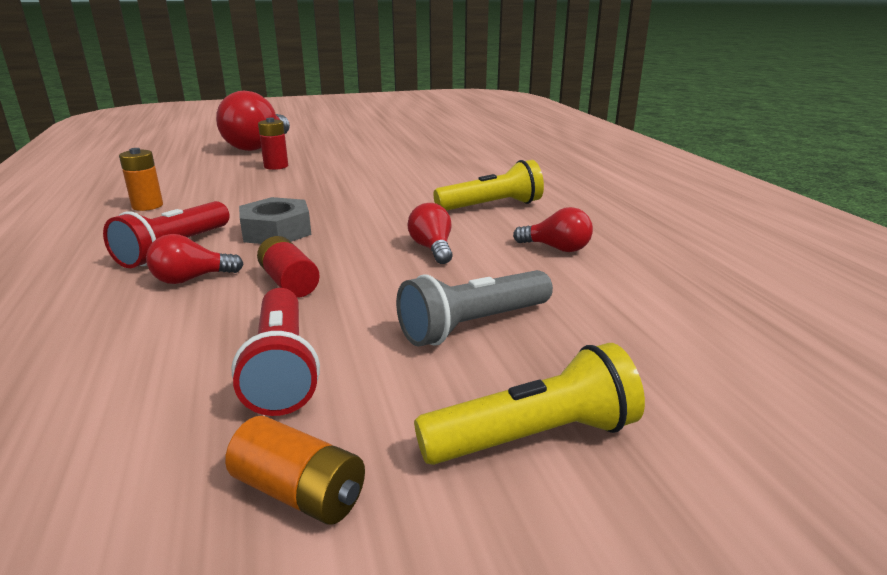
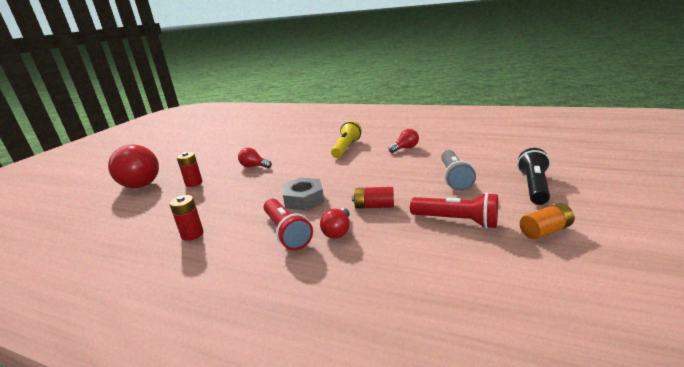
camera: 50 degrees left, 0 degrees up
orange battery [119,148,163,211] -> red battery [169,195,204,241]
red light bulb [408,203,453,264] -> red light bulb moved to [238,148,272,168]
yellow flashlight [414,343,645,465] -> black flashlight [517,148,550,205]

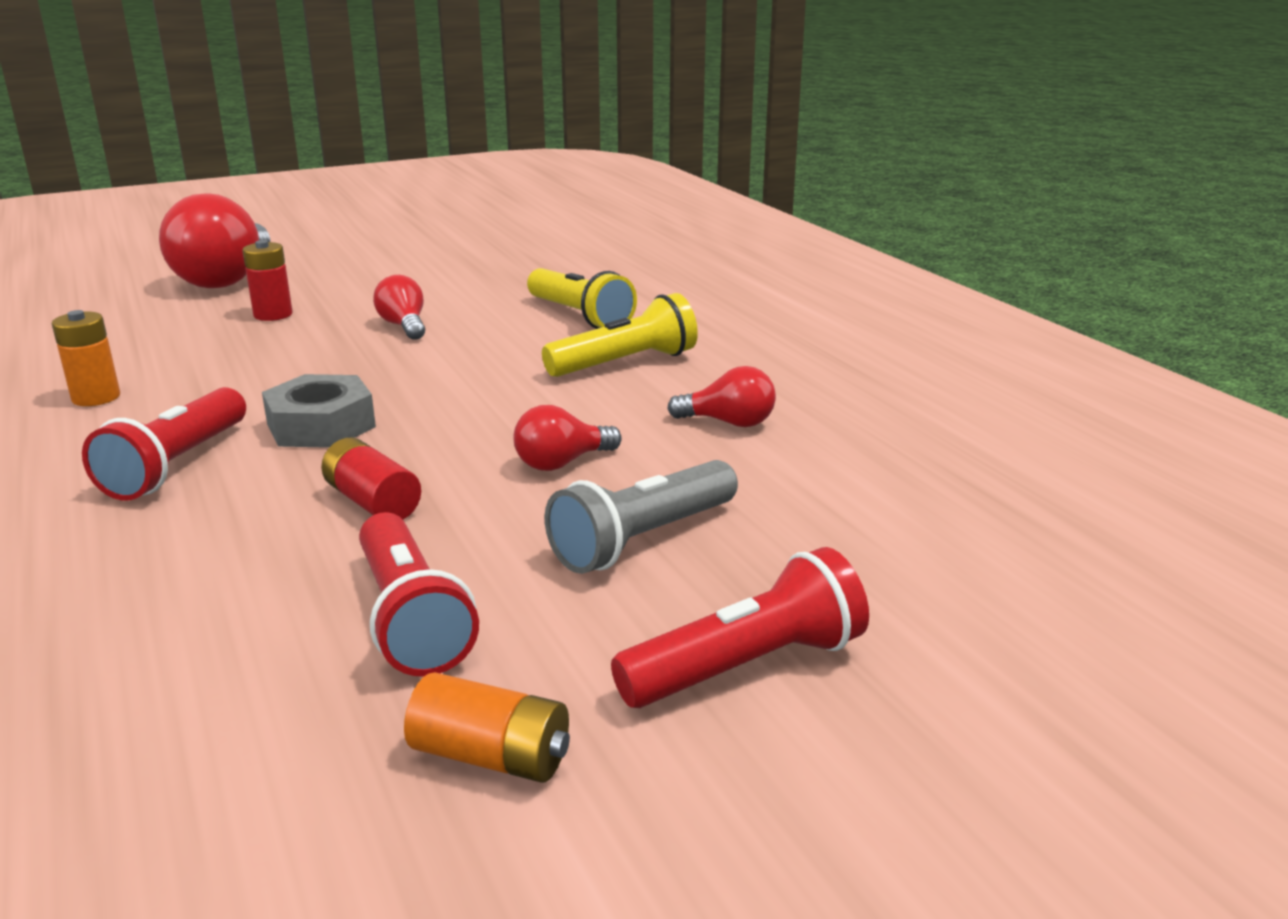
camera: 40 degrees right, 0 degrees up
red battery [169,195,204,241] -> orange battery [52,310,120,406]
red light bulb [320,208,350,239] -> red light bulb moved to [514,405,622,471]
black flashlight [517,148,550,205] -> red flashlight [611,547,869,708]
none -> yellow flashlight [527,268,637,329]

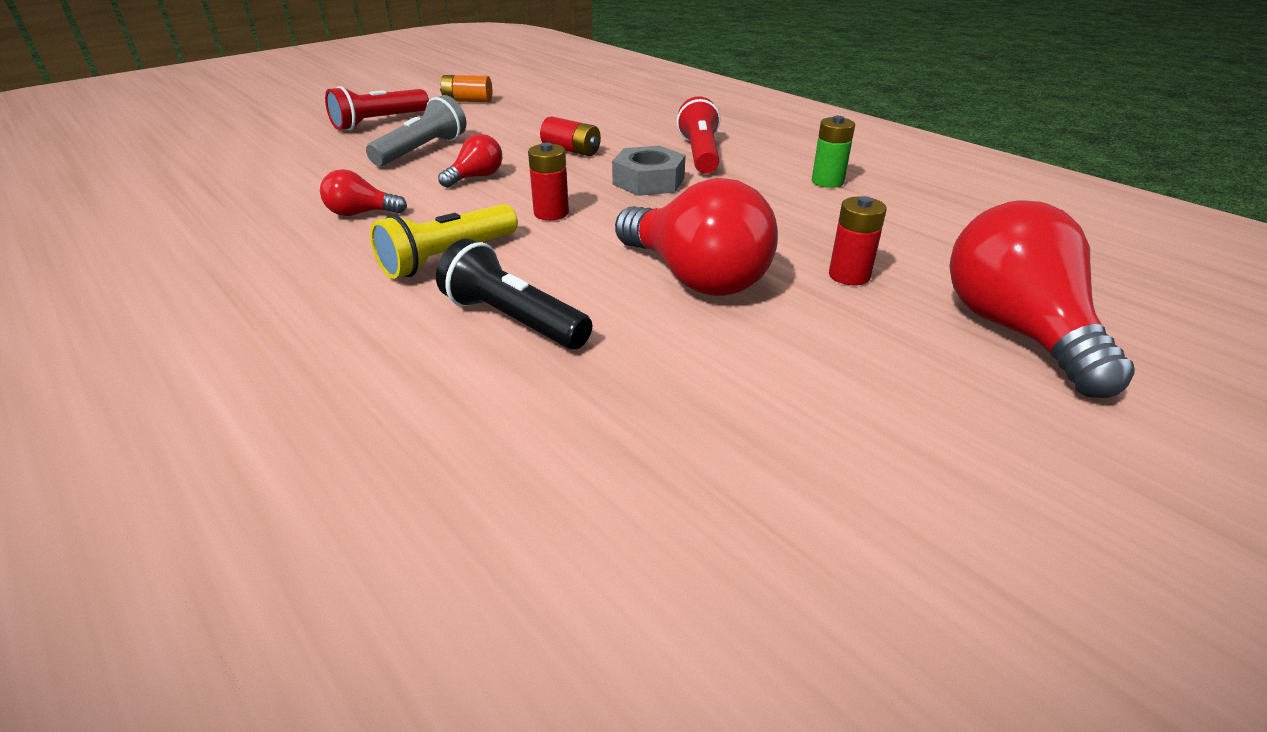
camera: 165 degrees right, 10 degrees up
orange battery [52,310,120,406] -> green battery [812,116,855,188]
red flashlight [359,512,479,677] -> none
red light bulb [373,275,425,340] -> red light bulb [615,178,778,296], size x2.06
yellow flashlight [527,268,637,329] -> black flashlight [436,239,592,349]
none -> red battery [528,142,569,220]

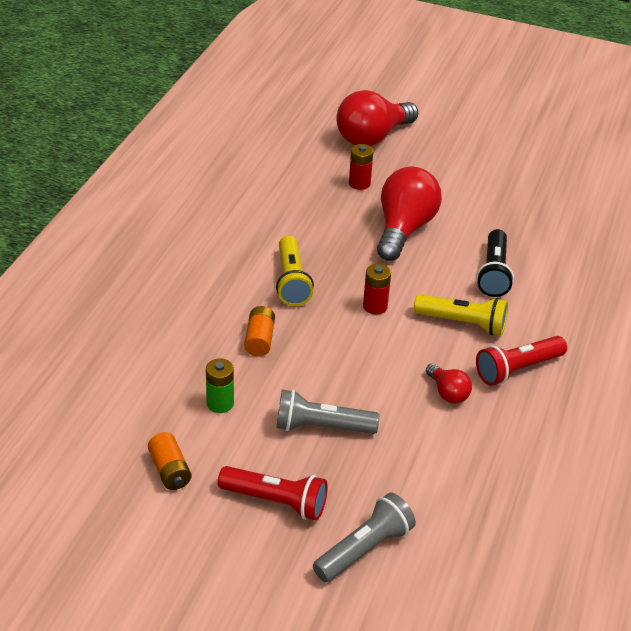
camera: 120 degrees left, 5 degrees up
red light bulb [438,134,502,188] -> none
red battery [540,116,601,156] -> orange battery [244,306,275,357]
grey nut [612,146,685,196] -> yellow flashlight [276,236,314,306]
red flashlight [677,96,720,174] -> red flashlight moved to [476,336,567,386]
green battery [812,116,855,188] -> green battery moved to [206,358,234,413]
none -> grey flashlight [313,493,416,582]

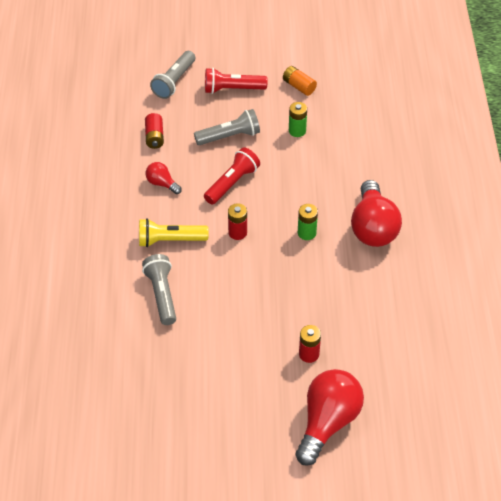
camera: 160 degrees right, 10 degrees up
orange battery [244,306,275,357] -> none
yellow flashlight [276,236,314,306] -> green battery [298,204,318,240]
red light bulb [377,167,442,261] -> red light bulb moved to [351,180,402,247]
black flashlight [476,229,514,297] -> grey flashlight [142,254,176,325]
red flashlight [476,336,567,386] -> red flashlight moved to [204,147,260,205]
none -> red battery [145,113,164,149]

